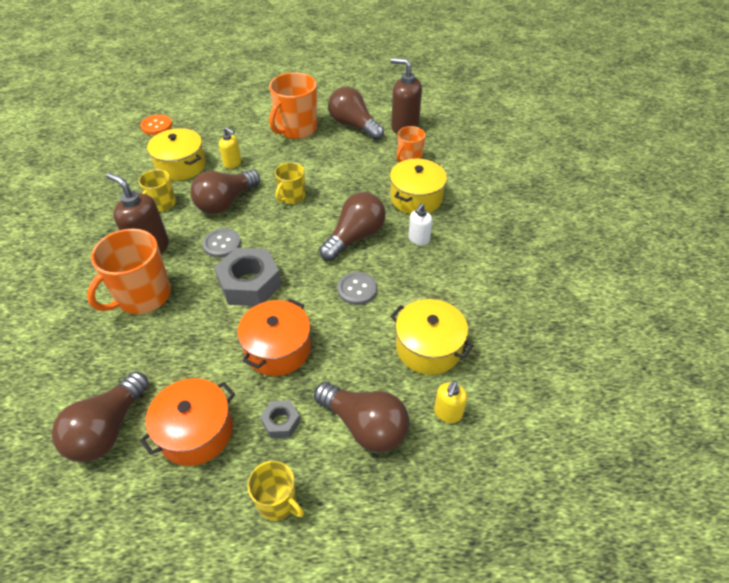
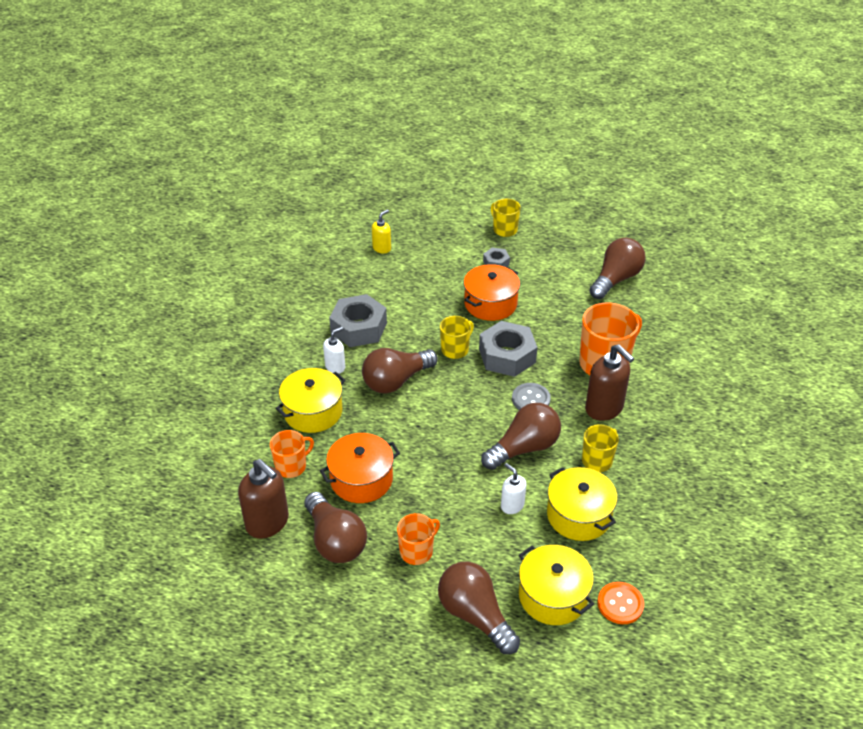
camera: 165 degrees left, 5 degrees down
orange pot [140,378,235,466] -> orange pot moved to [320,433,400,503]
yellow soap dispenser [219,127,241,169] -> white soap dispenser [501,463,526,514]
orange mug [269,72,317,139] -> orange mug [397,513,440,565], size x0.57
yellow mug [275,162,305,204] -> yellow mug moved to [440,316,474,359]
brown light bulb [314,382,409,453] -> brown light bulb moved to [438,562,520,654]
grey button [337,272,377,305] -> none
yellow pot [390,299,474,375] -> yellow pot moved to [519,545,594,625]
none -> grey nut [329,294,387,347]

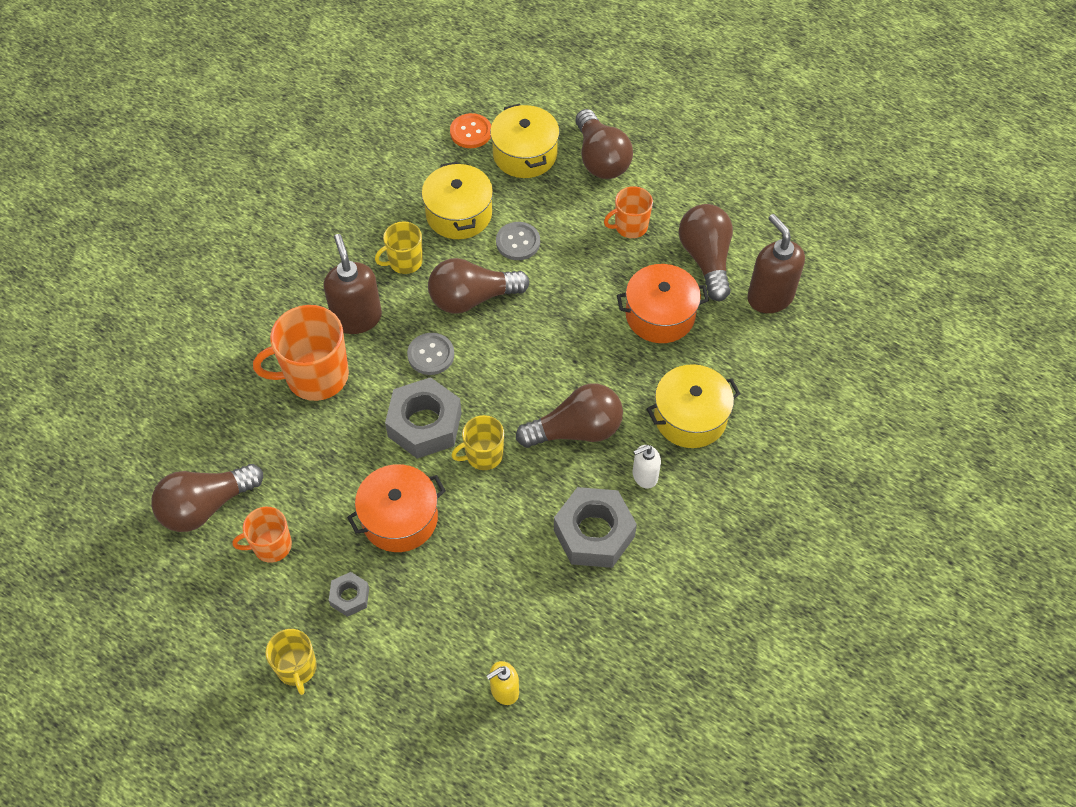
camera: 160 degrees left, 15 degrees up
orange mug [270,430,314,478] -> orange mug moved to [232,507,292,563]
white soap dispenser [501,463,526,514] -> grey button [496,222,540,260]

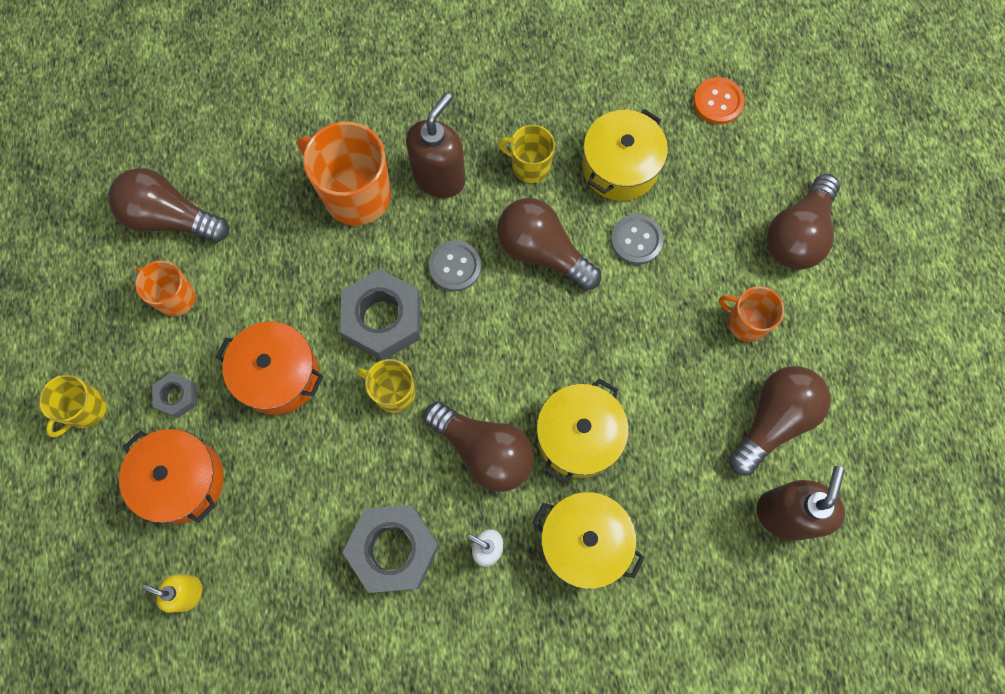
camera: 50 degrees right, 15 degrees up
yellow pot [490,103,559,178] -> yellow pot moved to [537,378,629,483]
orange pot [617,264,709,343] -> orange pot moved to [119,429,224,524]

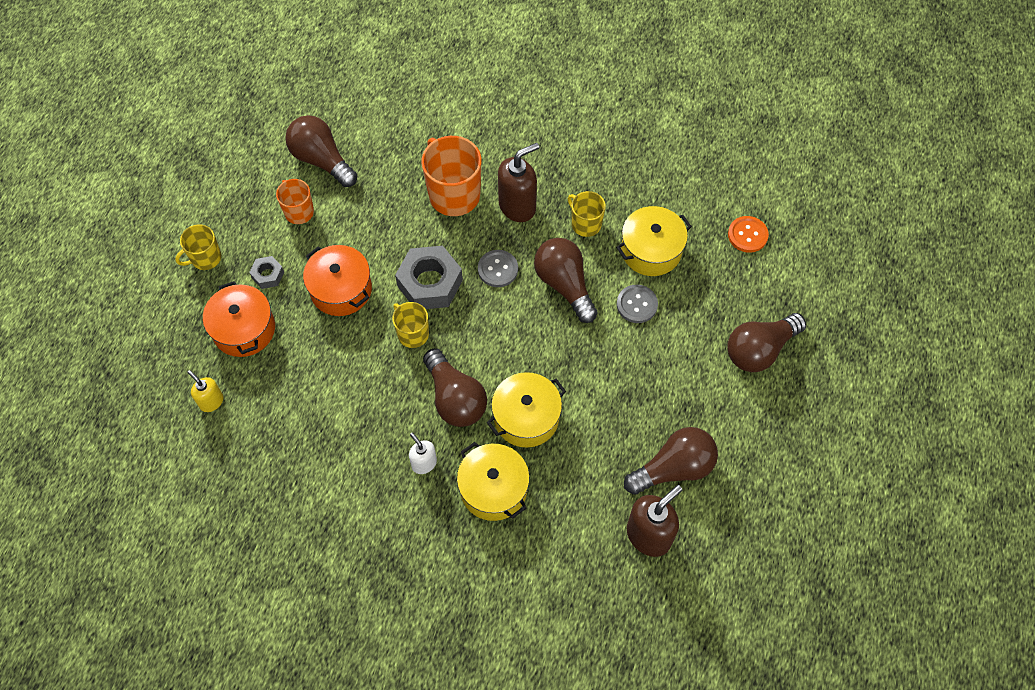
camera: 25 degrees right, 10 degrees down
grey nut [343,505,440,593] -> none
orange mug [719,286,784,342] -> none

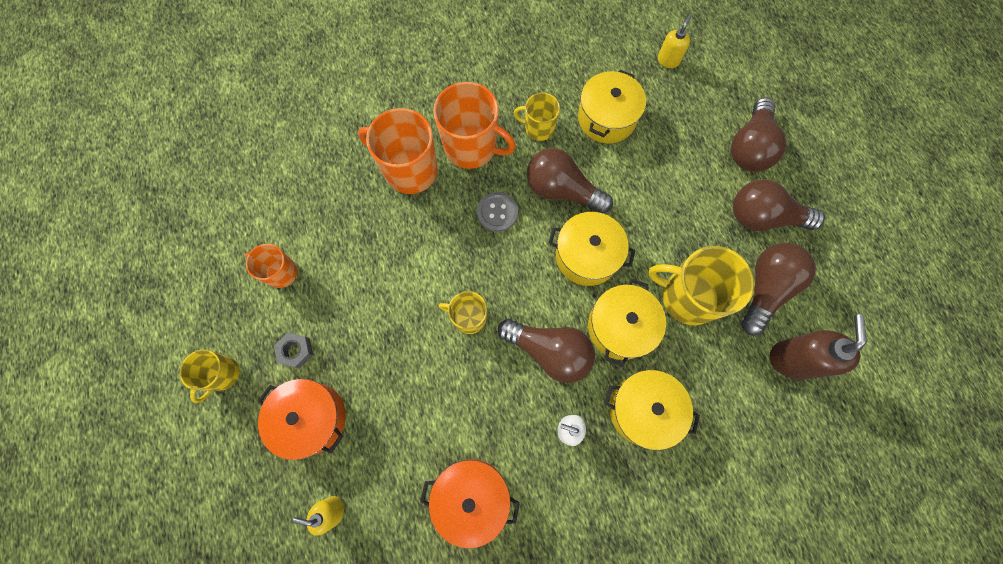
camera: 35 degrees left, 10 degrees up
brown light bulb [285,115,357,187] -> brown light bulb moved to [733,179,825,231]
orange pot [303,245,372,316] -> orange pot moved to [420,459,520,548]
grey nut [395,246,463,309] -> none
brown soap dispenser [498,143,539,222] -> orange mug [433,82,516,169]
grey button [617,285,658,323] -> none
orange button [728,216,769,253] -> yellow soap dispenser [658,15,691,68]
none -> yellow pot [549,212,636,286]
none -> yellow mug [648,246,754,325]

